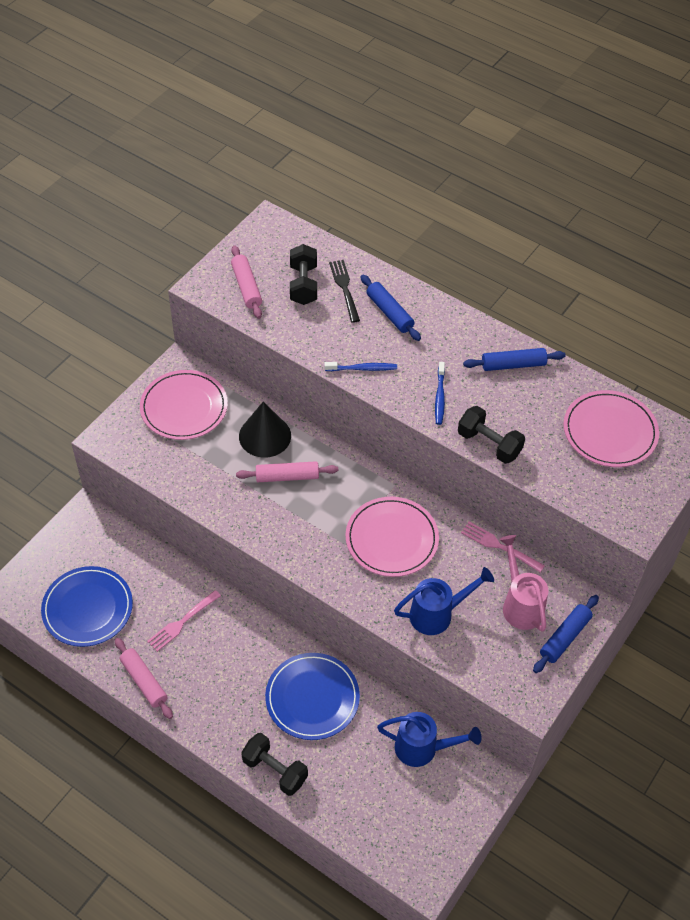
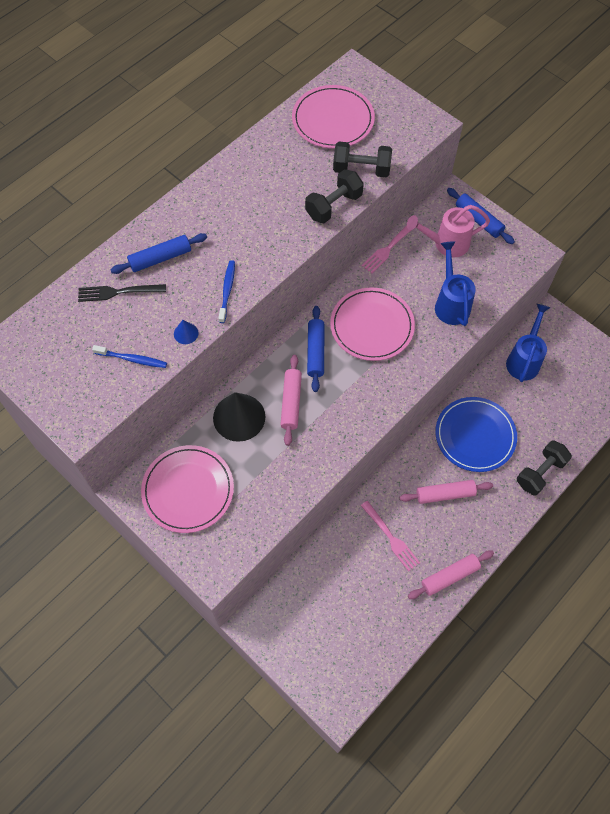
camera: 80 degrees left, 10 degrees up
blue plate [41,566,133,647] -> none
pink rolling pin [231,245,262,319] -> pink rolling pin moved to [400,480,493,504]
black dumbbell [290,244,317,305] -> black dumbbell moved to [333,142,392,177]
blue toothbrush [435,362,445,425] -> blue toothbrush moved to [92,345,167,368]
blue rolling pin [463,348,566,371] -> blue rolling pin moved to [307,306,325,392]
none -> blue cone [174,320,198,344]

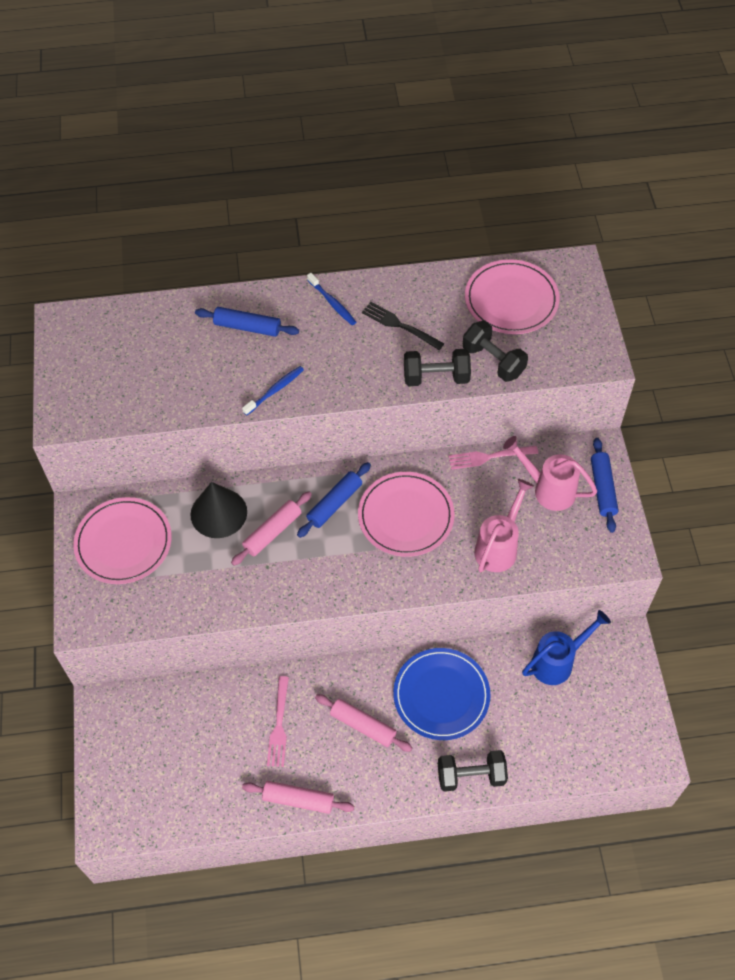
camera: 40 degrees right, 5 degrees down
black fork [78,284,166,302] -> black fork moved to [362,302,444,350]
blue toothbrush [92,345,167,368] -> blue toothbrush moved to [307,273,356,325]
blue cone [174,320,198,344] -> none
blue watering can [435,241,476,326] -> pink watering can [474,479,534,572]

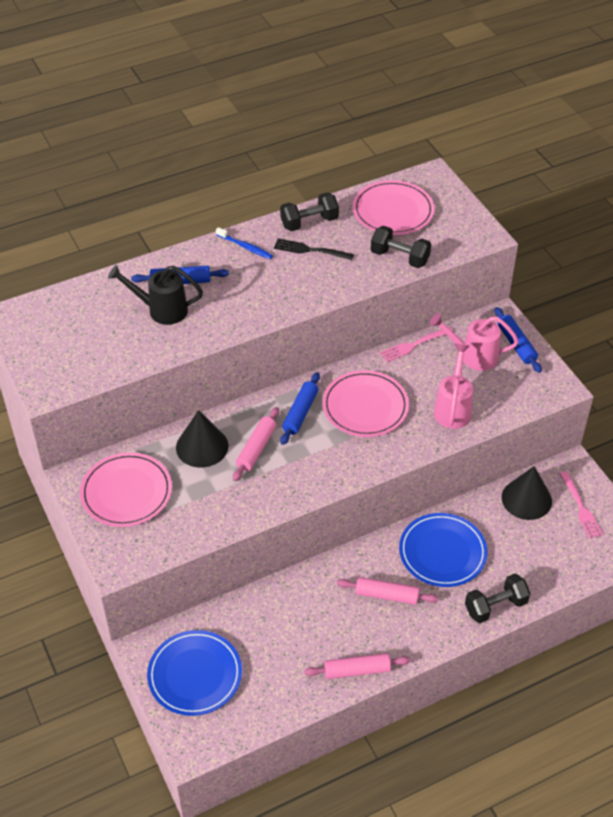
camera: 20 degrees left, 10 degrees down
blue toothbrush [242,366,304,416] -> none
pink fork [267,676,289,767] -> pink fork moved to [560,471,603,539]
black dumbbell [404,349,471,386] -> black dumbbell moved to [280,192,339,231]
blue watering can [522,610,611,685] -> black cone [502,466,552,520]
none -> black watering can [108,265,203,325]
none -> blue plate [147,630,242,716]

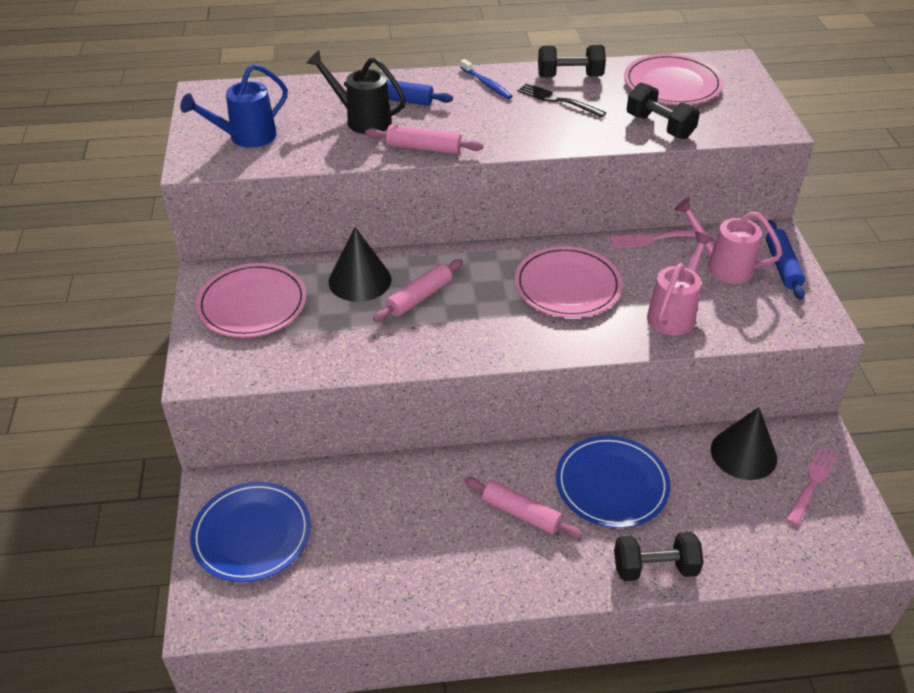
camera: 20 degrees right, 5 degrees down
blue rolling pin [280,372,320,445] -> none
pink rolling pin [304,653,410,679] -> pink rolling pin moved to [365,125,483,154]
pink fork [560,471,603,539] -> pink fork turned 150 degrees counterclockwise [786,446,839,525]
none -> blue watering can [180,64,288,148]

